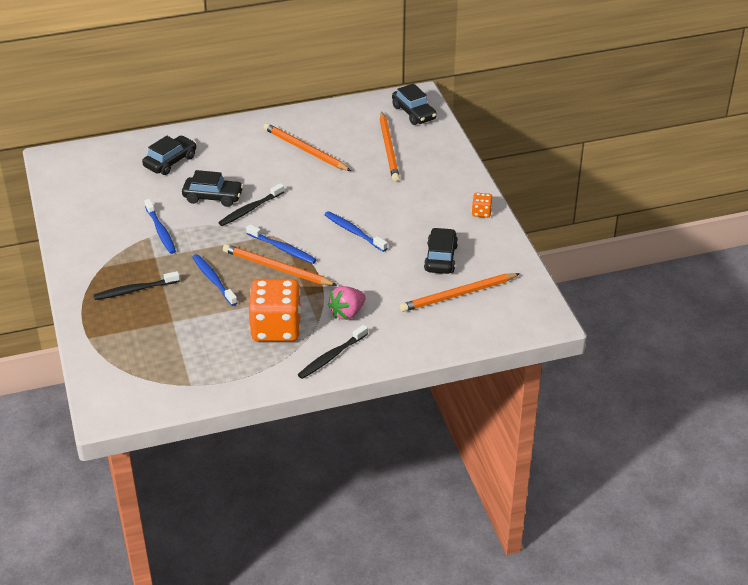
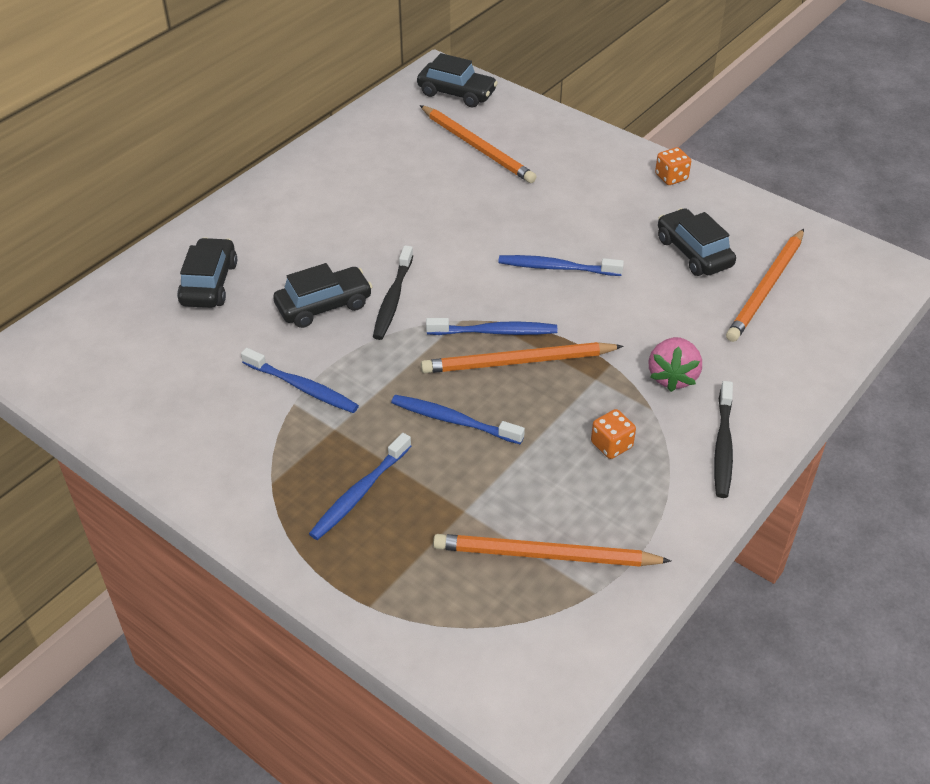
camera: 35 degrees left, 5 degrees up
black toothbrush [94,271,180,300] -> blue toothbrush [309,433,411,540]
orange dice [249,279,301,342] -> orange dice [591,409,636,459], size x0.43
orange pencil [263,123,351,171] -> orange pencil moved to [433,534,671,567]

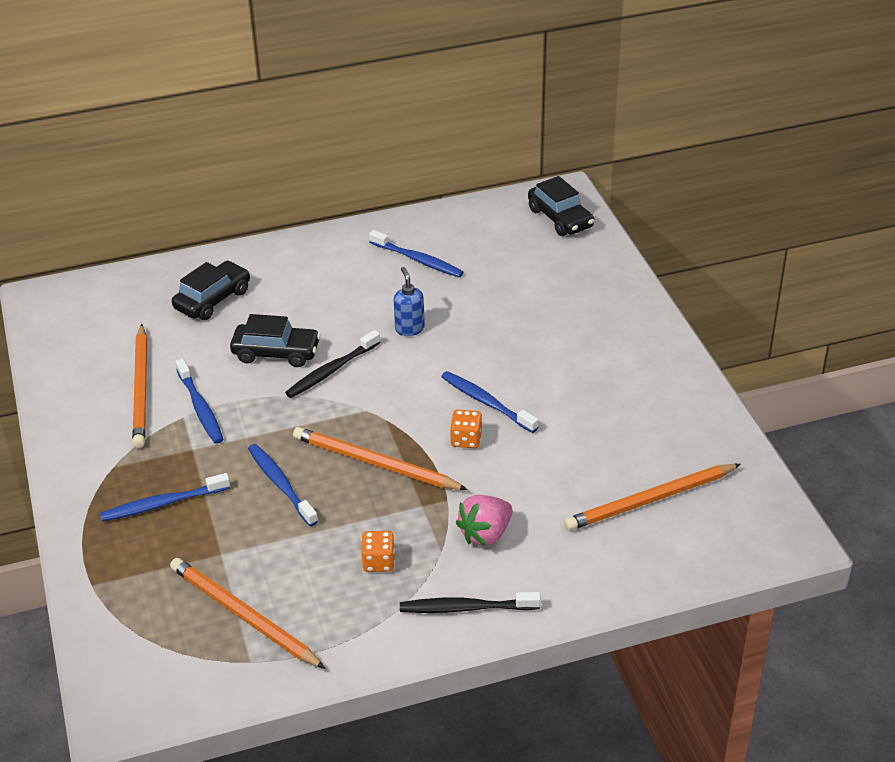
camera: 35 degrees right, 5 degrees down
orange pencil [420,105,536,183] -> orange pencil moved to [132,324,147,448]
blue toothbrush [426,318,557,335] -> blue toothbrush moved to [369,230,464,277]
orange dice [655,147,691,185] -> orange dice moved to [450,410,482,448]
black car [658,208,736,276] -> none
black toothbrush [714,381,733,498] -> black toothbrush turned 45 degrees clockwise [400,592,541,613]
none -> blue soap dispenser [394,267,425,336]

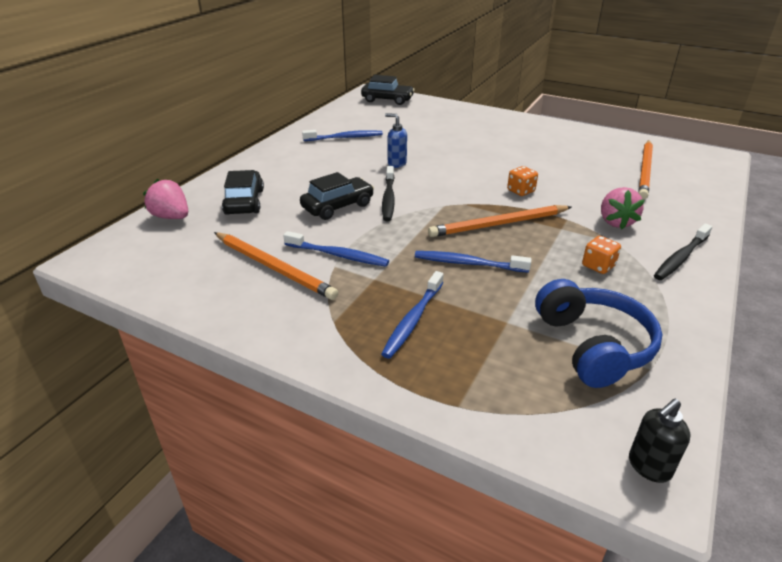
camera: 45 degrees left, 5 degrees down
orange pencil [170,558,326,669] -> blue headphones [535,279,663,388]
blue toothbrush [441,371,538,433] -> none
none -> pink strawberry [143,179,188,219]
none -> black soap dispenser [629,399,691,483]

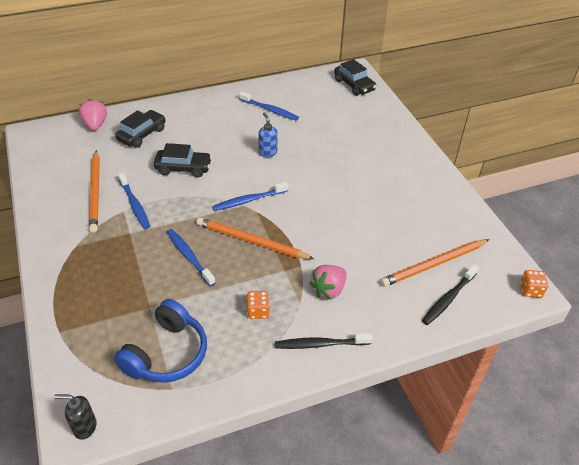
camera: 40 degrees right, 10 degrees up
blue toothbrush [381,271,443,359] -> blue toothbrush moved to [213,182,288,211]
black toothbrush [382,166,395,221] -> black toothbrush moved to [422,265,479,325]
orange dice [507,166,538,196] -> orange dice moved to [520,270,548,298]

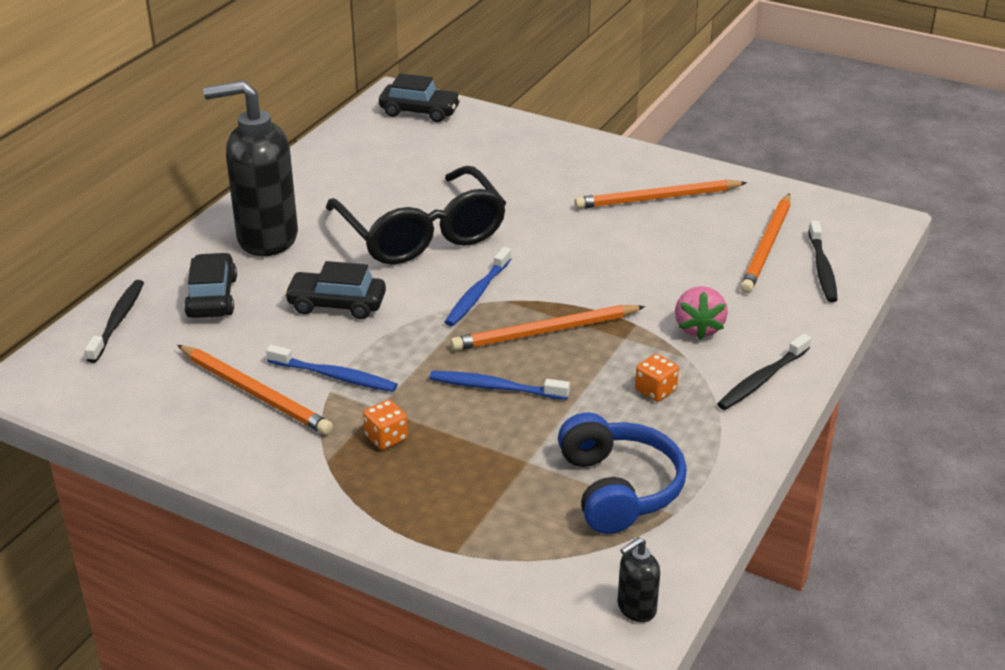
camera: 40 degrees left, 10 degrees down
pink strawberry [79,99,107,131] -> black toothbrush [85,280,144,363]
black car [154,143,212,178] -> black car turned 135 degrees counterclockwise [284,261,386,319]
blue toothbrush [239,92,299,121] -> none
blue soap dispenser [258,112,278,157] -> black glasses [326,166,506,265]
orange dice [520,270,548,298] -> orange dice moved to [363,400,408,450]
none -> black soap dispenser [203,81,298,256]
none -> orange pencil [574,180,747,209]

